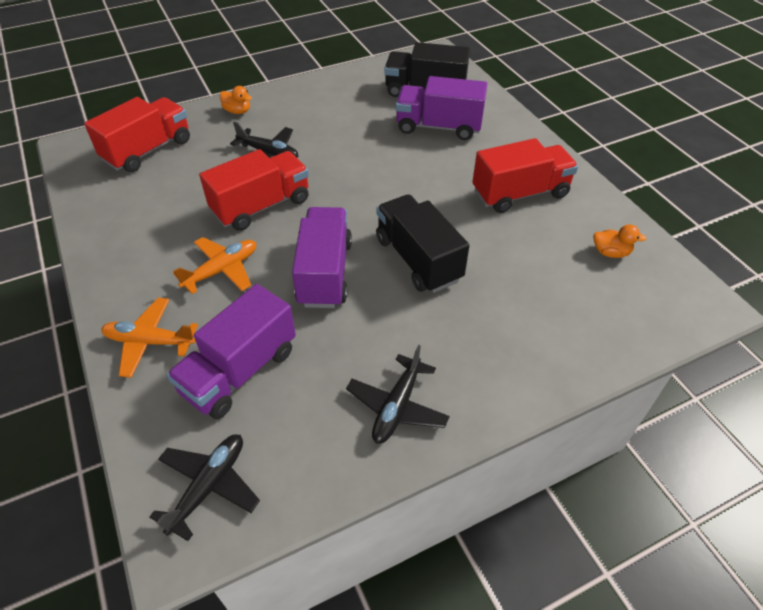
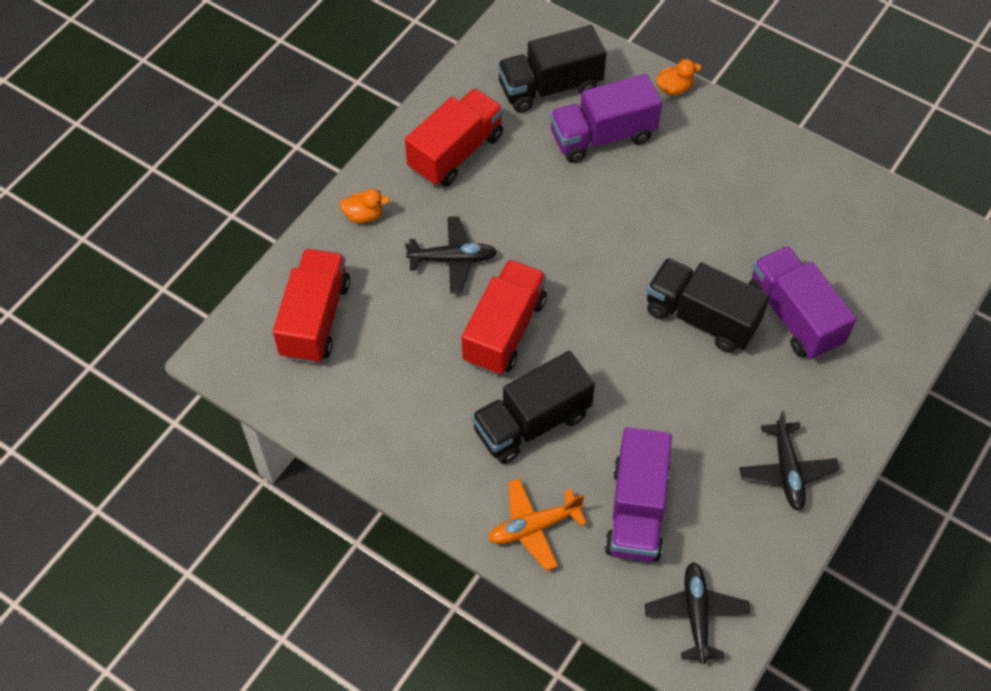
camera: 30 degrees left, 10 degrees up
orange plane [173,237,256,294] -> black truck [471,351,595,464]
purple truck [292,207,352,308] -> purple truck moved to [749,246,856,360]
red truck [472,138,578,213] -> red truck moved to [405,88,504,187]
orange duck [593,224,647,258] -> orange duck moved to [656,59,702,95]

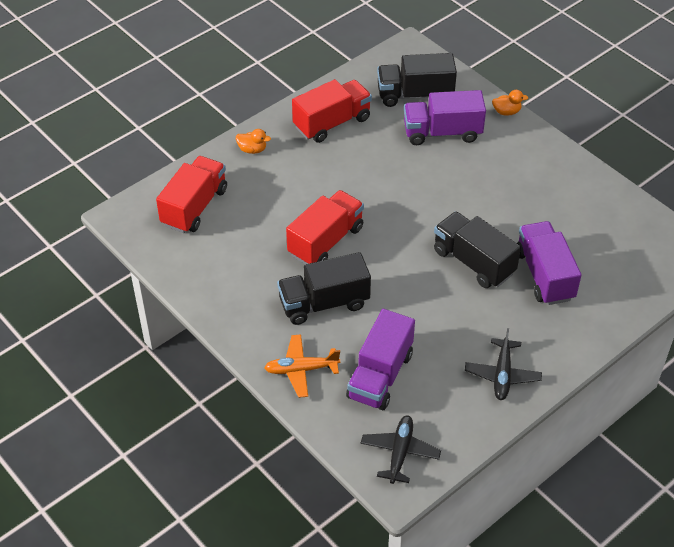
camera: 15 degrees right, 10 degrees down
black plane [405,217,497,293] -> none

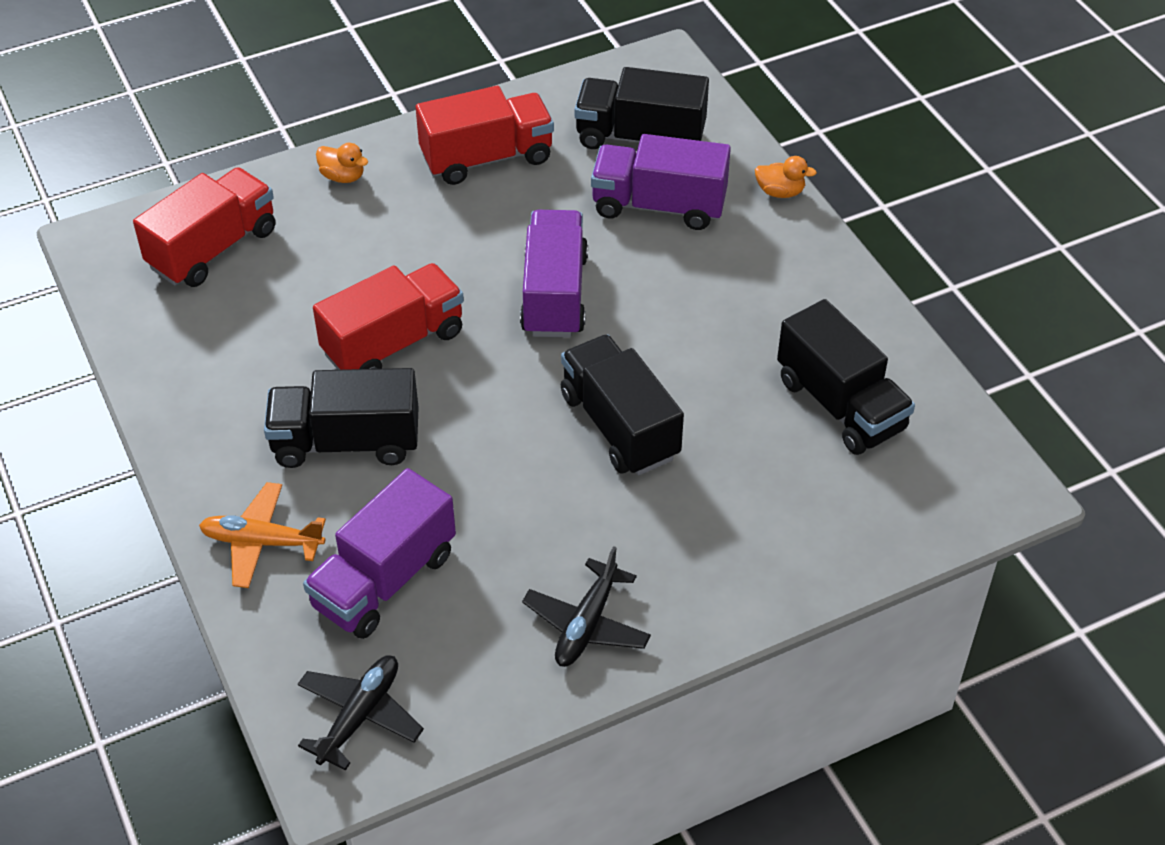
camera: 15 degrees right, 0 degrees up
purple truck [517,221,581,305] -> purple truck moved to [520,210,588,338]
none -> black truck [777,299,915,455]

